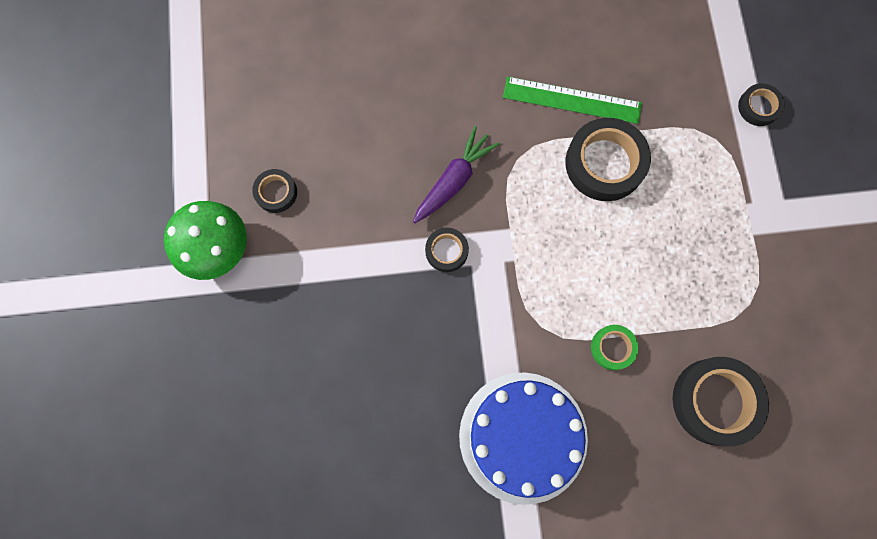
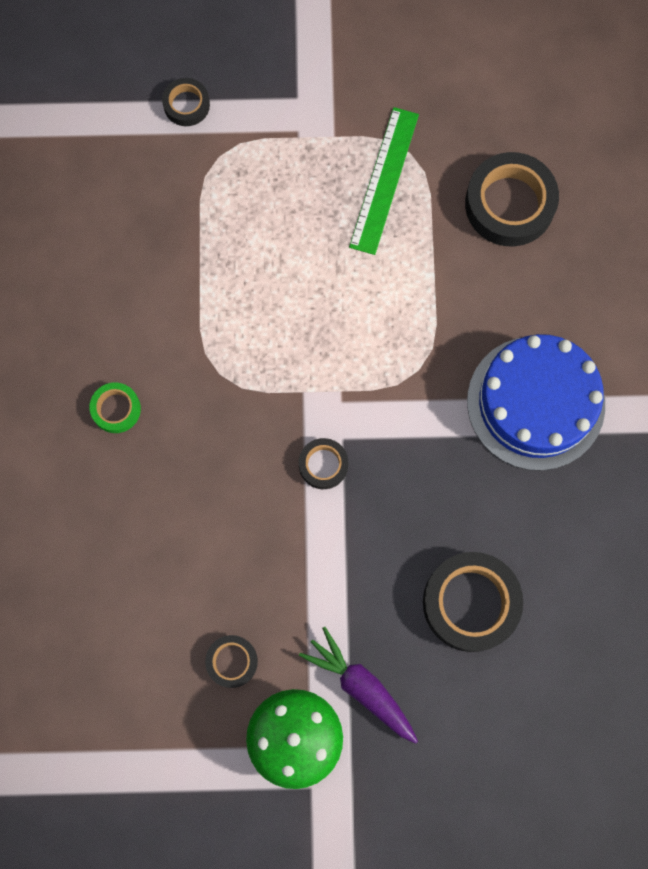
camera: 85 degrees left, 0 degrees up
purple carrot [413,126,500,223] -> purple carrot moved to [299,627,418,744]
green ruler [503,77,642,124] -> green ruler moved to [349,107,419,255]
black tape [565,118,651,201] -> black tape moved to [423,552,523,652]
green tape [591,325,638,370] -> green tape moved to [90,382,141,433]

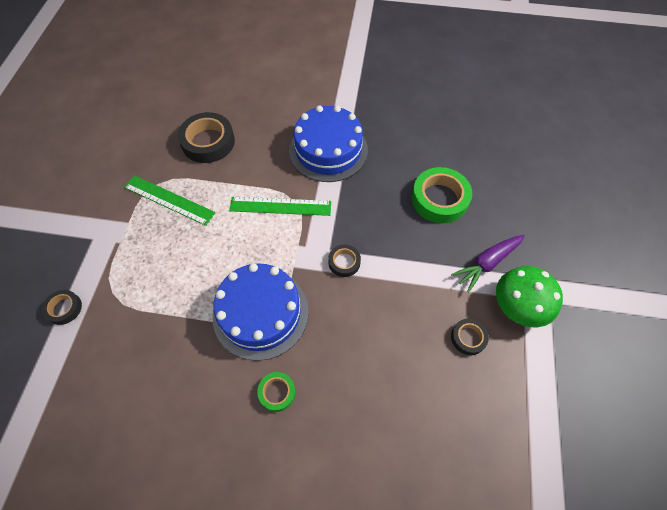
camera: 80 degrees left, 15 degrees down
black tape [423,552,523,652] -> green tape [412,167,472,224]
none -> blue cake [213,263,309,361]
none -> green ruler [229,197,331,216]

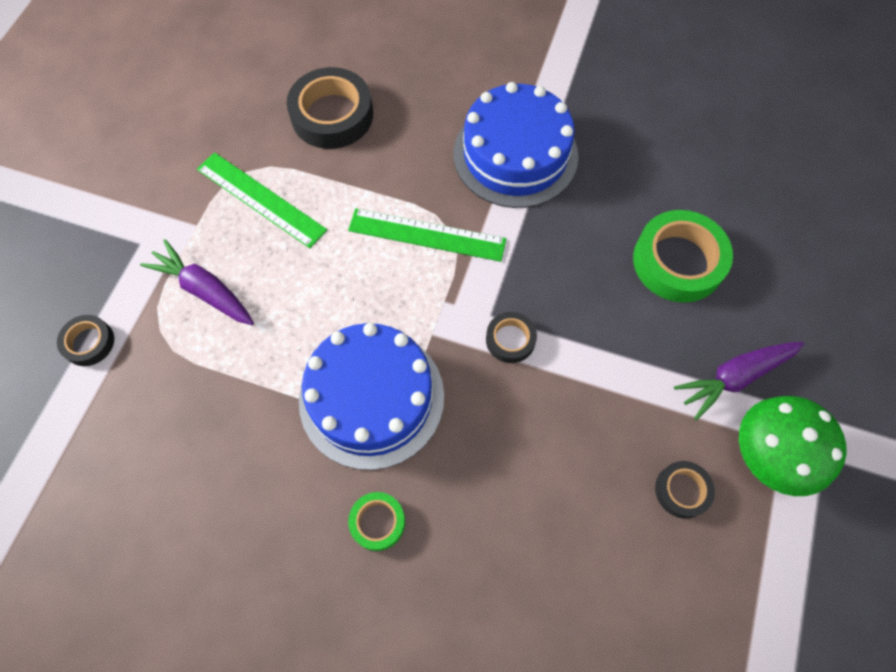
camera: 10 degrees right, 5 degrees up
none -> purple carrot [140,239,254,325]

